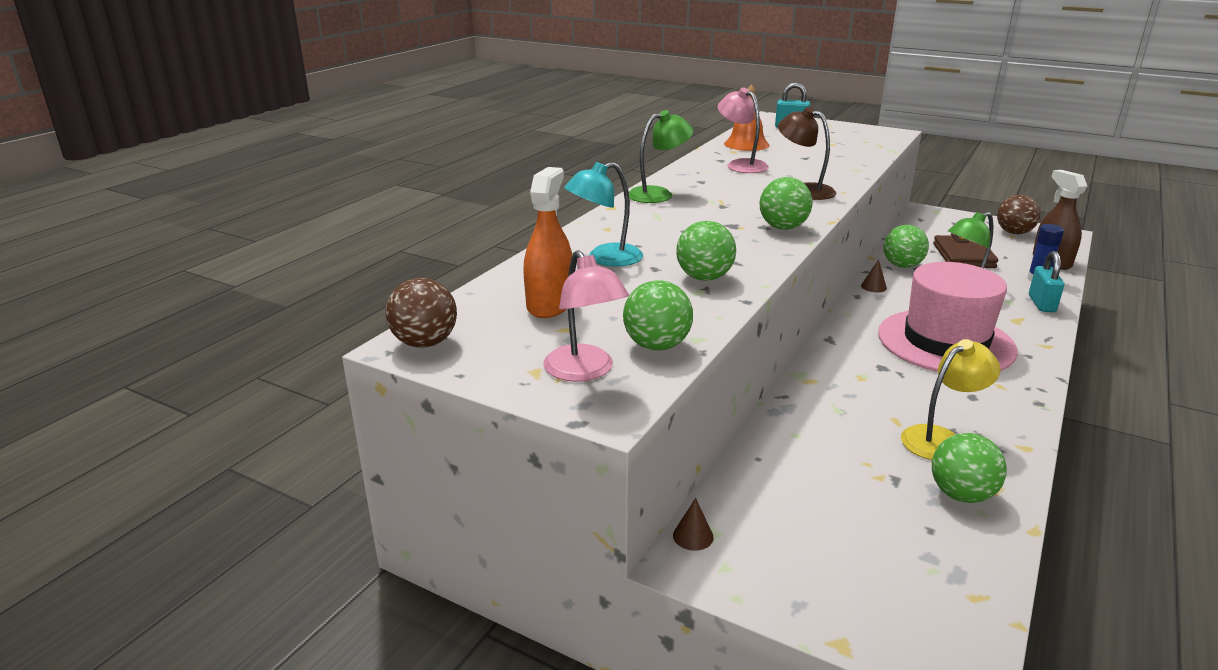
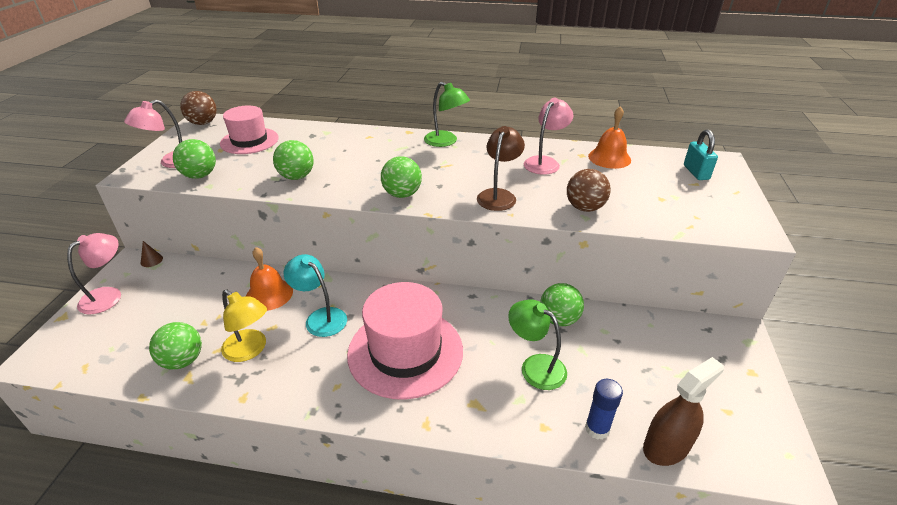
camera: 70 degrees right, 10 degrees up
orange spray bottle [523,167,572,318] -> pink hat [220,106,279,154]
turquoise lamp [564,162,643,267] -> turquoise lamp moved to [283,254,347,337]
brown cone [861,259,887,292] -> none
brown wallet [933,233,998,268] -> none
brown ball [997,195,1041,234] -> brown ball moved to [567,169,611,212]
turquoise padlock [1029,251,1064,312] -> none
none -> pink lamp [67,233,121,314]
none -> orange bell [246,247,293,311]

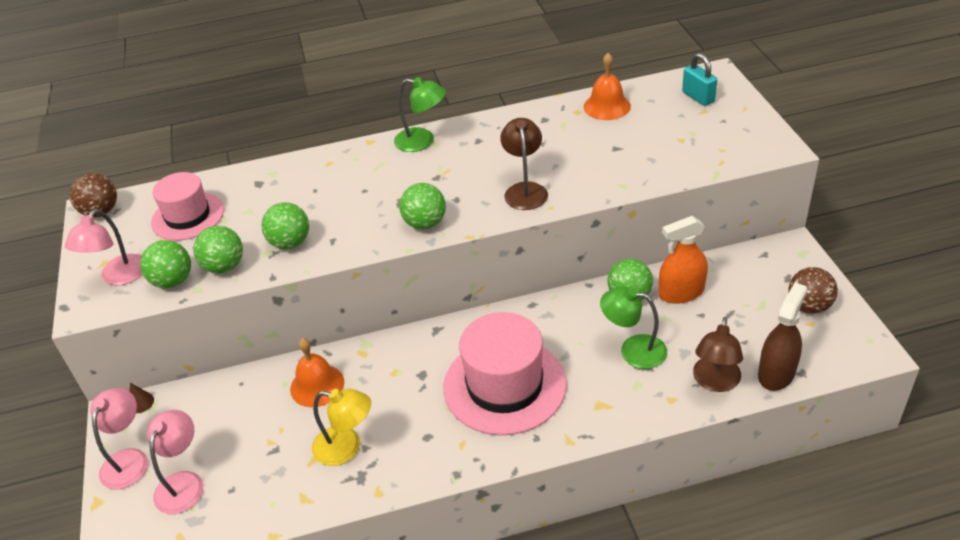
camera: 20 degrees left, 5 degrees up
green ball [149,322,202,370] -> green ball moved to [193,226,243,274]
turquoise lamp [283,254,347,337] -> none
pink lamp [524,98,574,175] -> pink lamp moved to [147,410,203,514]
brown ball [567,169,611,212] -> brown ball moved to [788,267,838,314]
blue glue stick [585,379,623,440] -> brown lamp [693,317,743,392]
none -> orange spray bottle [659,216,708,304]

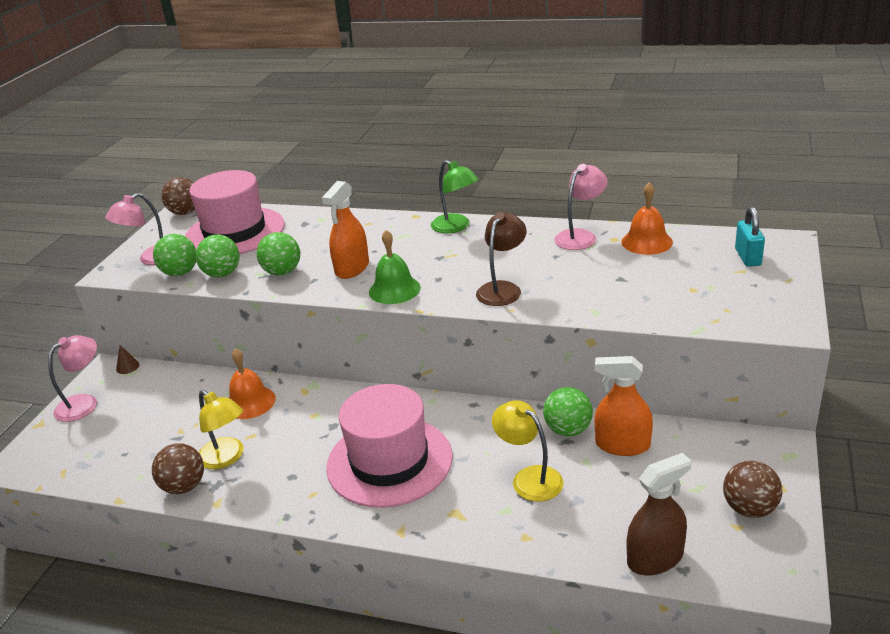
camera: 30 degrees right, 10 degrees down
pink lamp [147,410,203,514] -> pink lamp moved to [555,164,608,250]
pink hat [151,172,224,241] -> pink hat [185,170,285,254], size x1.56
green ball [399,183,446,230] -> green bell [369,230,421,304]
green lamp [600,287,667,369] -> yellow lamp [492,400,564,502]
brown lamp [693,317,743,392] -> none
none -> brown ball [152,443,204,494]
none -> orange spray bottle [322,181,369,279]

